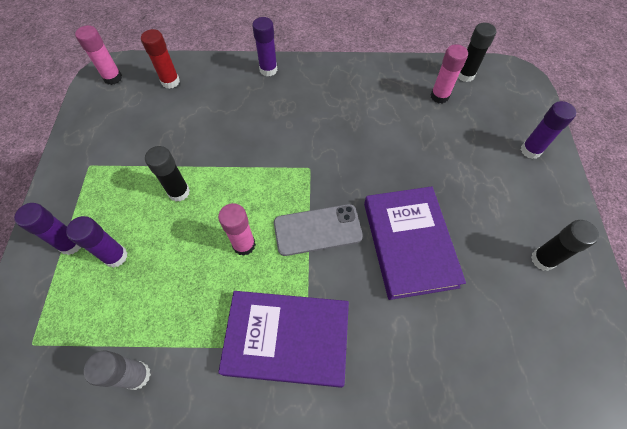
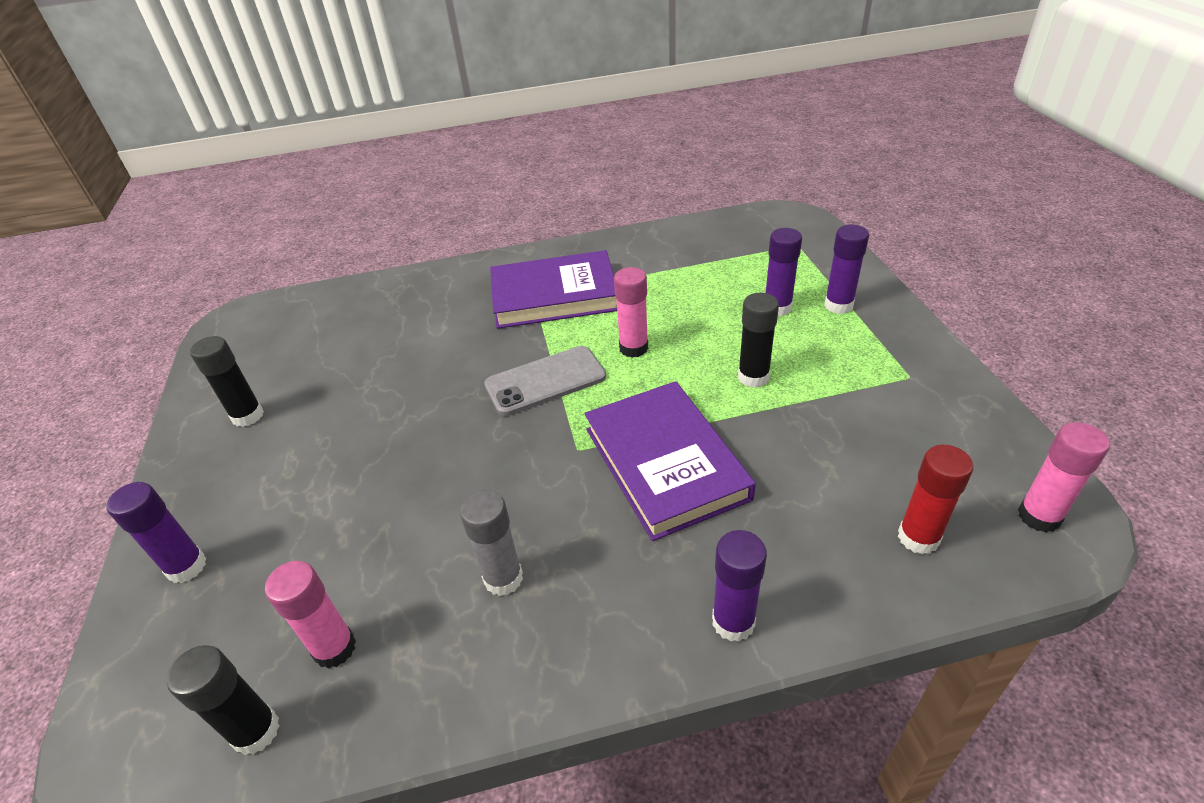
camera: 170 degrees right, 20 degrees down
grey glue stick [84,350,151,390] -> grey glue stick moved to [460,490,523,596]
purple book [364,186,466,300] -> purple book moved to [584,381,756,541]

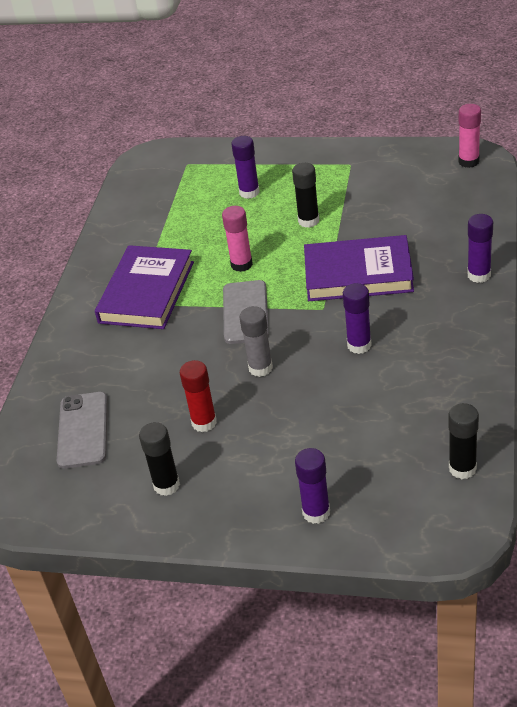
camera: 65 degrees left, 0 degrees up
pink glue stick [265,561,356,669] -> none
grey glue stick [460,490,523,596] -> grey glue stick moved to [240,306,273,377]
purple glue stick [824,225,869,314] -> purple glue stick moved to [343,283,372,354]
red glue stick [898,445,973,554] -> red glue stick moved to [180,360,217,432]
none -> grey phone [57,392,108,469]

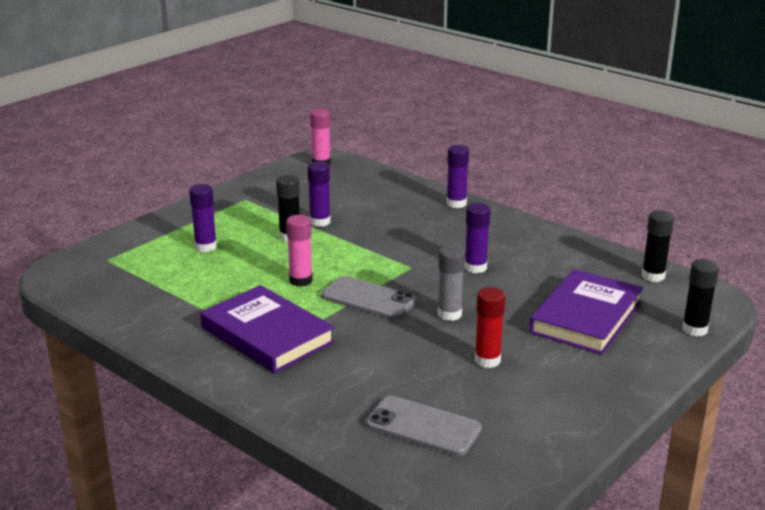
camera: 65 degrees left, 15 degrees down
black glue stick [139,422,180,496] -> black glue stick moved to [682,259,719,336]
purple glue stick [295,448,330,524] -> purple glue stick moved to [307,161,331,227]
purple book [304,235,414,301] -> purple book moved to [529,269,643,355]

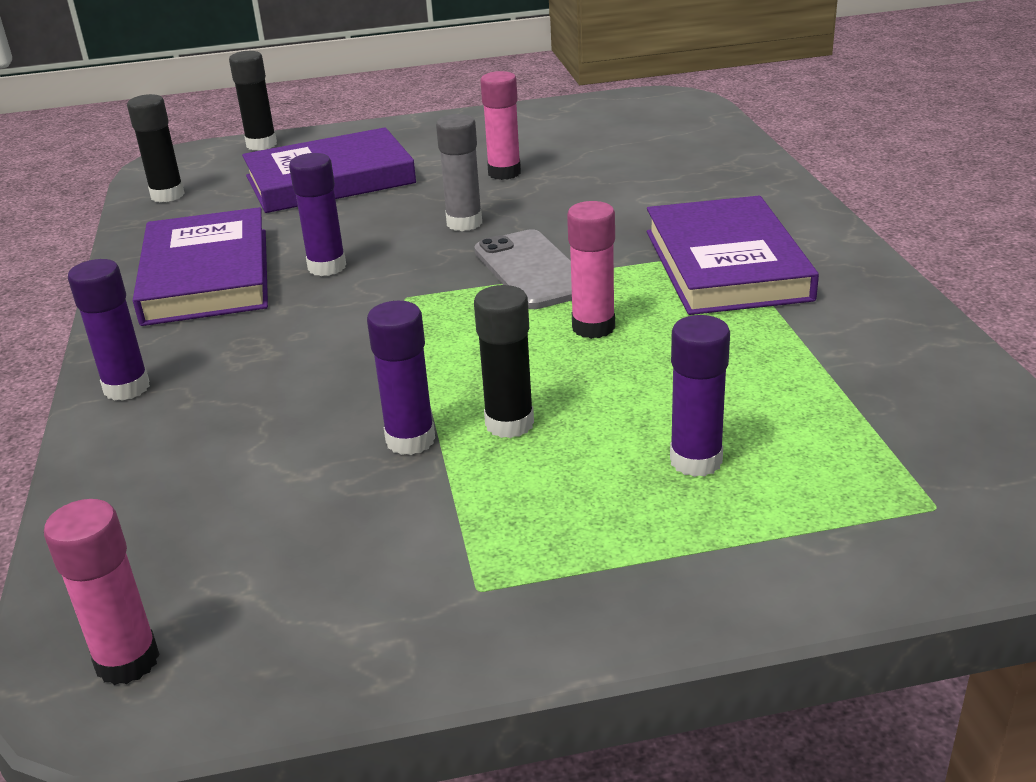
camera: 140 degrees left, 5 degrees up
grey phone [366,396,482,456] -> none
red glue stick [475,287,505,368] -> pink glue stick [480,71,521,180]
none -> purple book [133,207,268,326]

